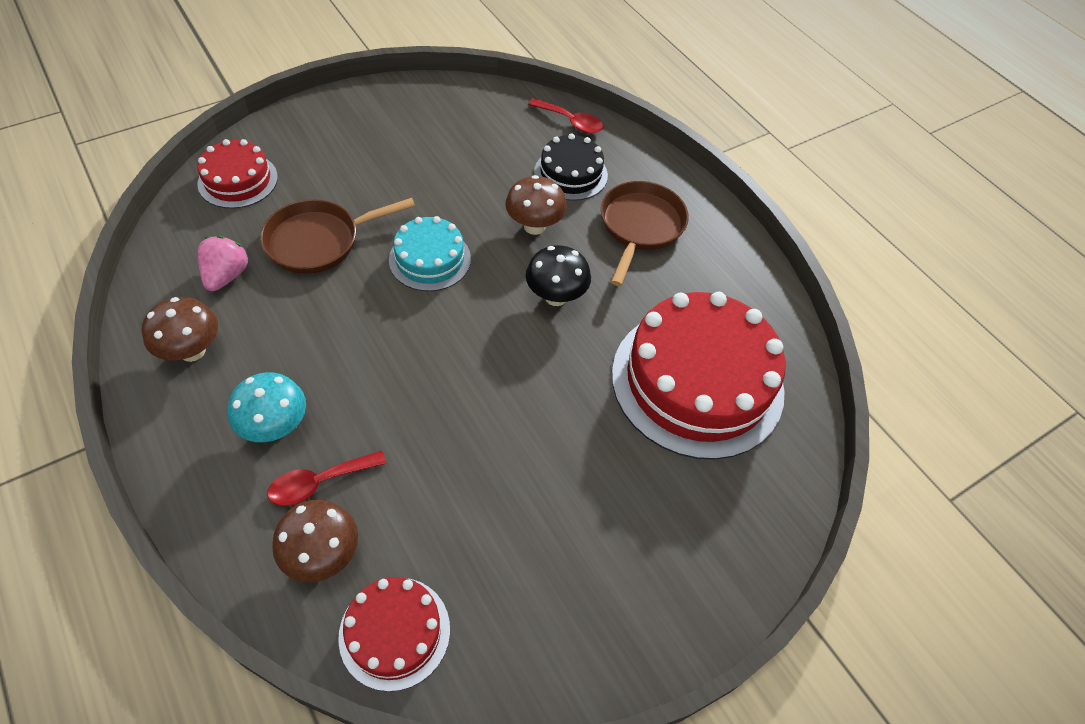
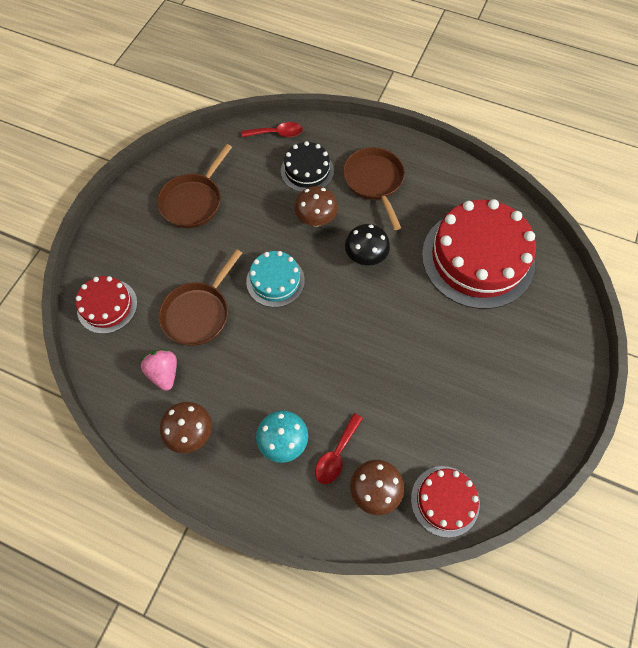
camera: 30 degrees left, 10 degrees up
none -> brown pan [157,144,232,228]

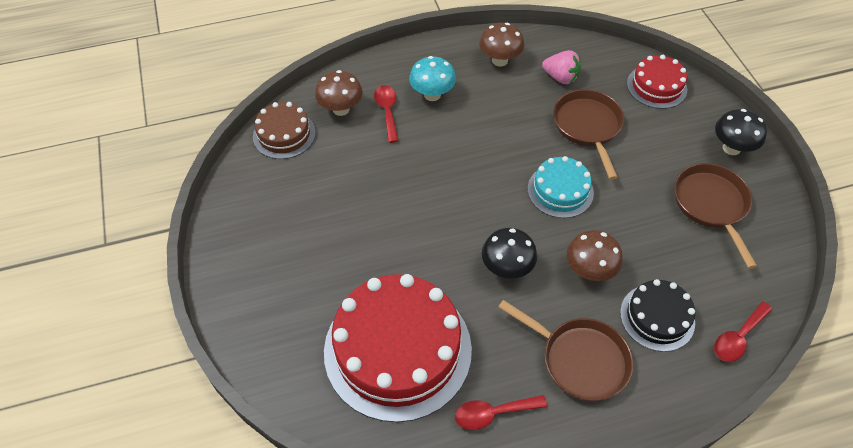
camera: 140 degrees right, 10 degrees down
red cake [411,466,480,537] -> brown cake [253,102,316,159]
none -> red spoon [455,395,547,430]
none -> black mushroom [715,109,767,155]

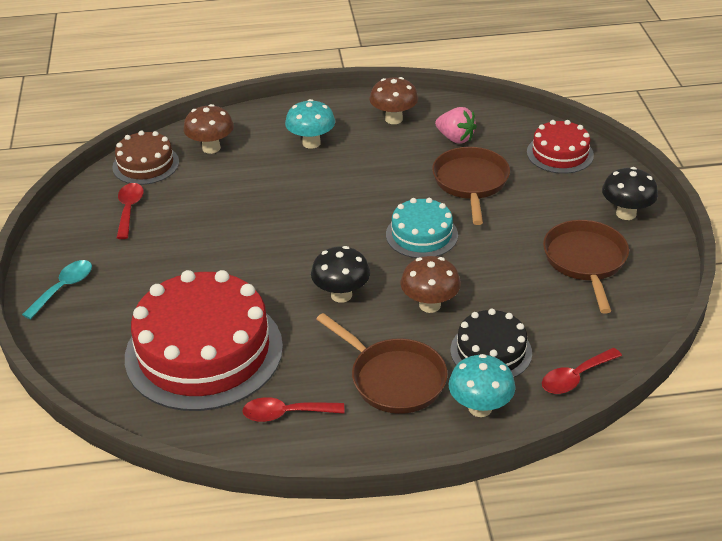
camera: 10 degrees right, 15 degrees down
red spoon [374,85,399,143] -> red spoon moved to [117,183,144,239]
none -> turquoise spoon [22,260,92,319]
none -> turquoise mushroom [448,354,515,417]

